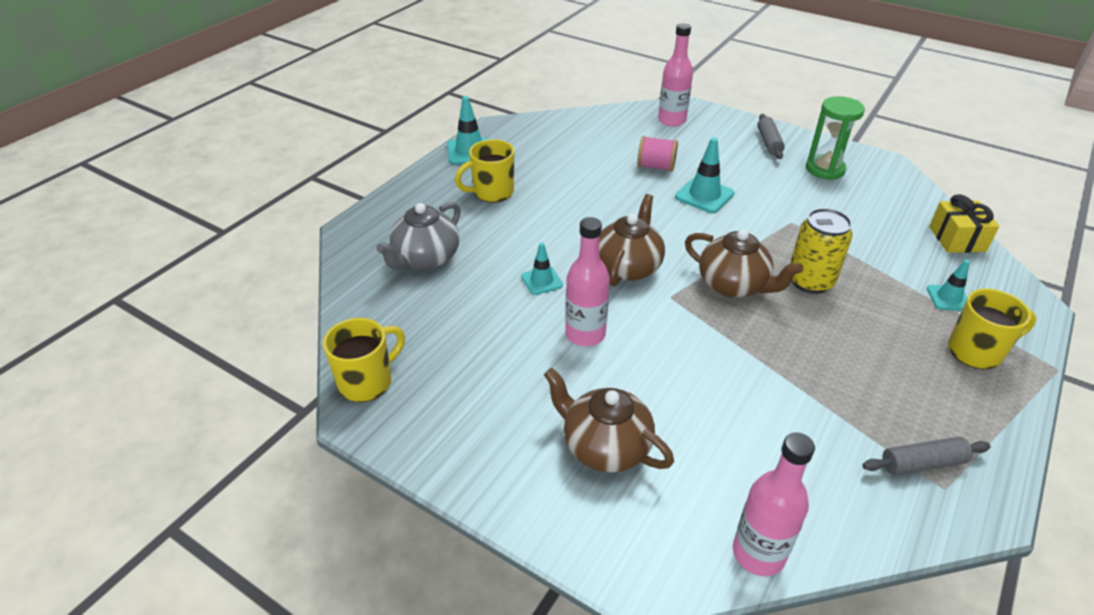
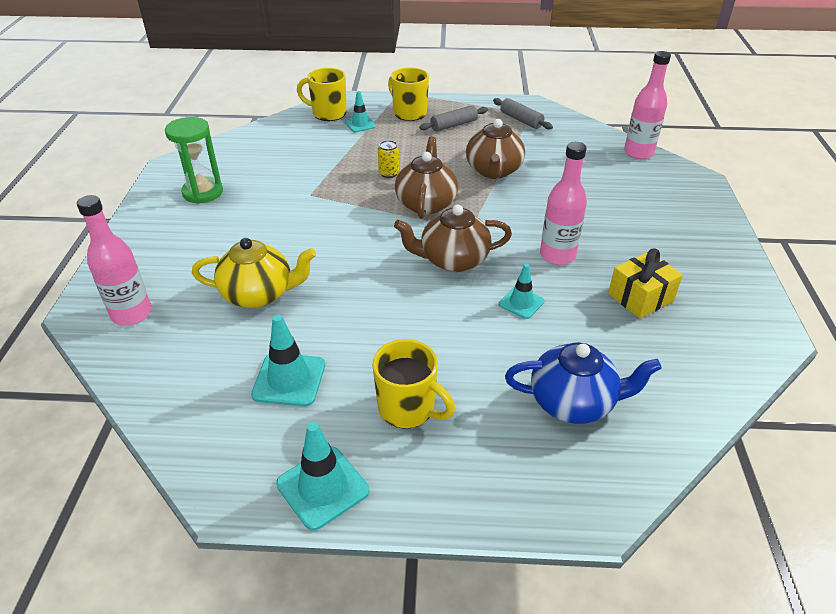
camera: 120 degrees left, 0 degrees up
yellow mug [323,318,405,402] -> yellow mug moved to [297,68,347,121]
grey teapot [376,202,461,270] -> blue teapot [505,342,662,424]
brown teapot [544,368,674,473] -> brown teapot moved to [466,119,525,179]
pink spool [637,136,678,172] -> yellow teapot [192,238,316,308]
turquoise traffic cone [675,138,734,213] -> turquoise traffic cone moved to [251,314,325,407]
grey rolling pin [757,114,785,159] -> grey rolling pin moved to [419,105,488,132]
yellow can [790,208,853,294] -> yellow can [378,140,399,178], size x0.52
yellow gift [929,194,1000,253] -> yellow gift moved to [608,248,683,319]

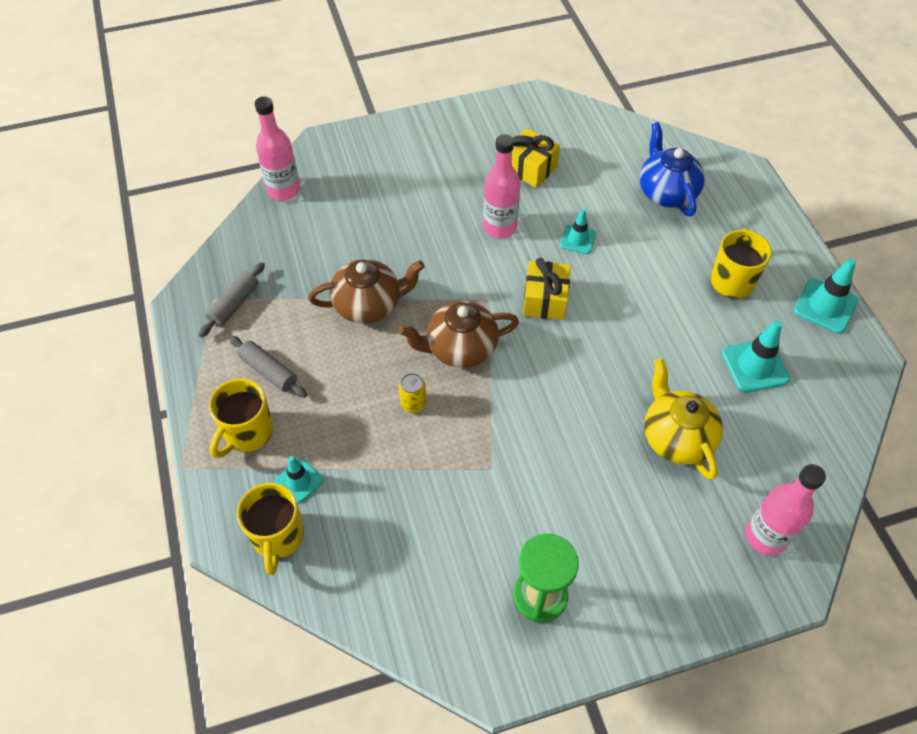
camera: 110 degrees left, 15 degrees up
brown teapot [394,204,512,272] -> yellow gift [523,258,570,320]

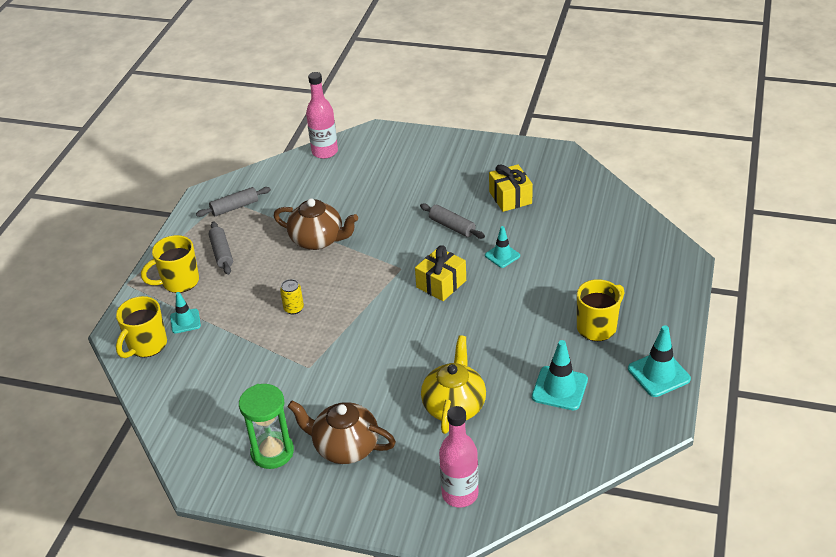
camera: 35 degrees right, 15 degrees down
brown teapot [399,301,519,368] -> brown teapot moved to [288,400,396,464]
pink bottle [483,134,521,238] -> grey rolling pin [420,204,485,239]
blue teapot [640,122,705,217] -> none

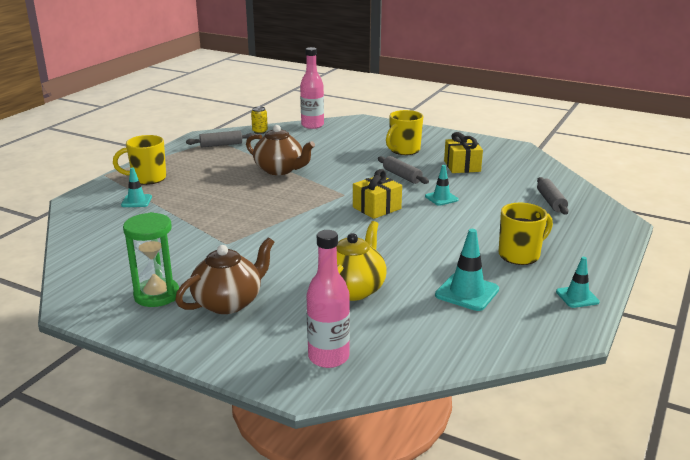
camera: 10 degrees right, 15 degrees down
yellow mug [116,296,167,358] -> yellow mug moved to [386,110,423,155]
grey rolling pin [209,221,233,275] -> grey rolling pin moved to [537,177,569,215]
yellow can [280,279,304,314] -> yellow can moved to [251,106,268,134]
brown teapot [288,400,396,464] -> brown teapot turned 105 degrees clockwise [175,237,274,314]
turquoise traffic cone [628,325,691,397] -> turquoise traffic cone [556,257,600,308], size x0.64

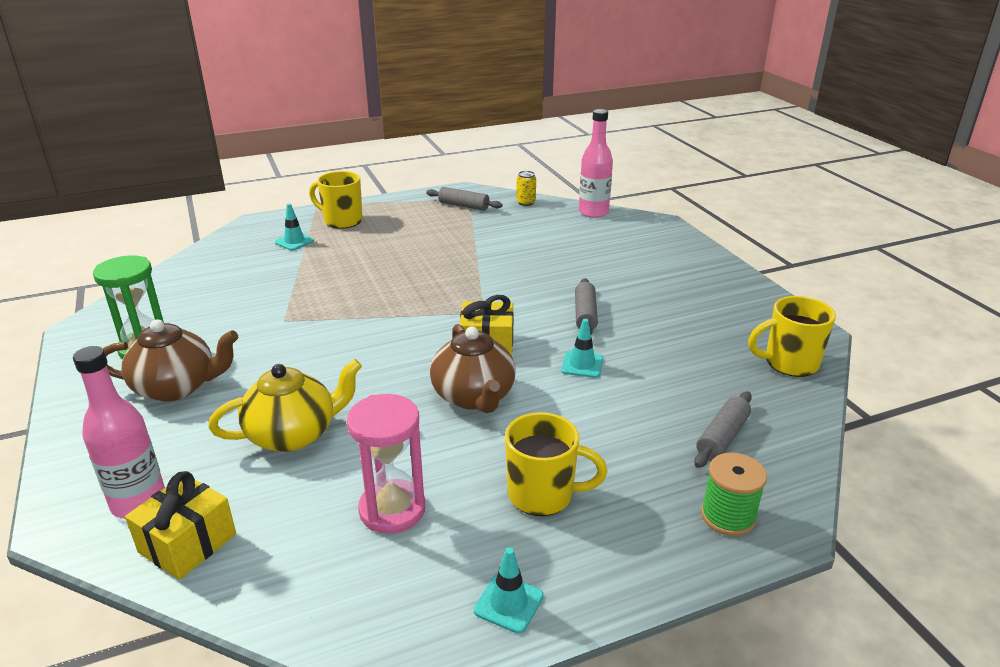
camera: 40 degrees right, 5 degrees up
brown teapot [246,125,315,175] -> brown teapot moved to [430,324,516,413]
yellow mug [386,110,423,155] -> yellow mug moved to [748,296,836,377]
turquoise traffic cone [435,229,499,311] -> pink hourglass [347,394,425,534]
yellow gift [444,132,483,173] -> yellow gift moved to [125,471,236,580]
none -> green spool [701,453,767,536]

